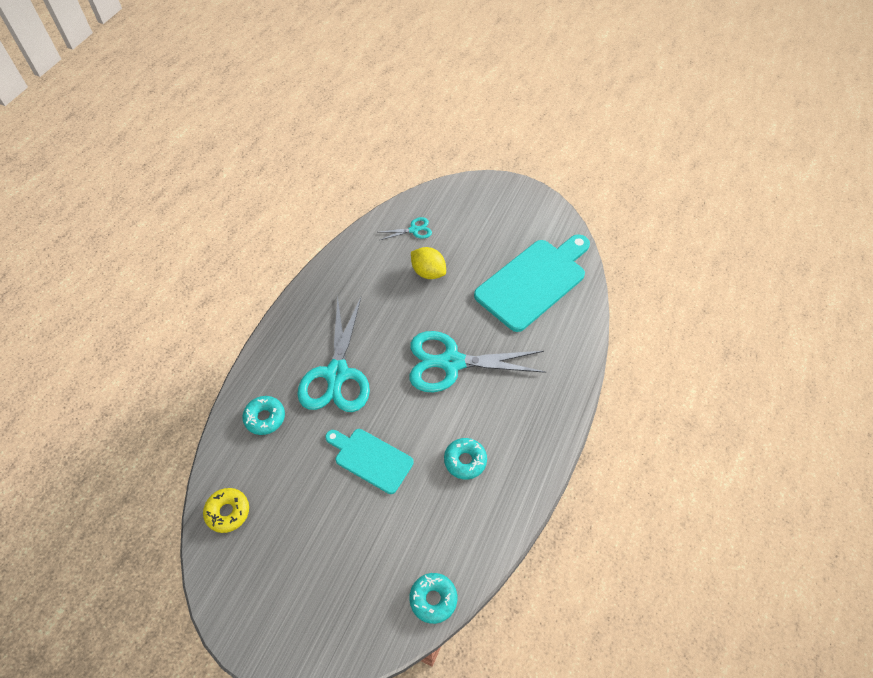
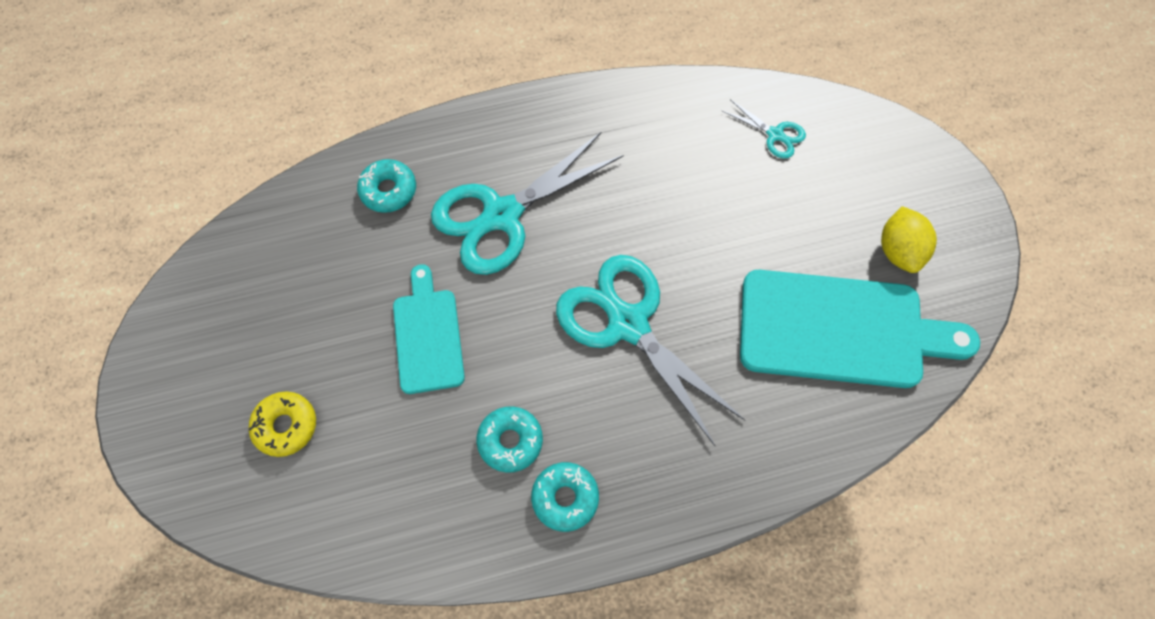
camera: 50 degrees right, 10 degrees up
yellow donut [203,488,249,533] -> yellow donut moved to [248,392,316,457]
turquoise donut [409,573,457,624] -> turquoise donut moved to [531,462,599,532]
yellow lemon [411,247,446,279] -> yellow lemon moved to [881,206,937,273]

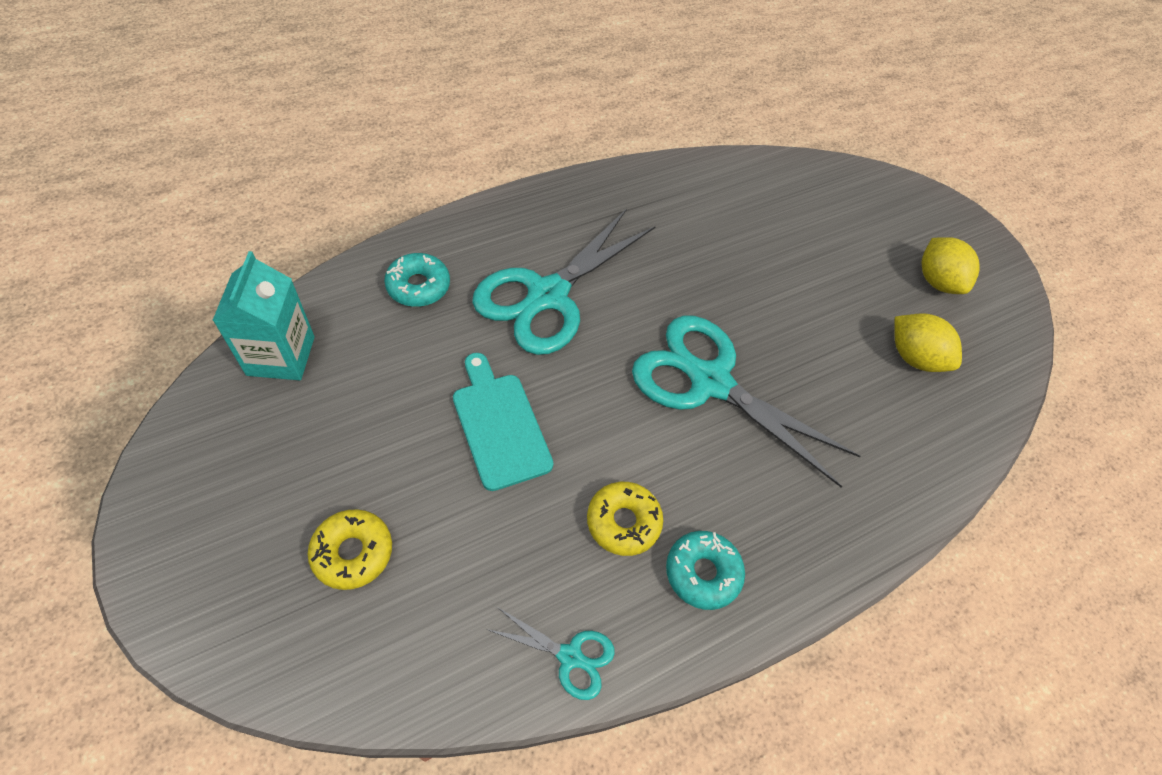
camera: 20 degrees left, 10 degrees down
turquoise donut [477,406,543,473] -> yellow donut [587,482,663,556]
turquoise scissors [722,99,806,159] -> turquoise scissors moved to [486,607,615,700]
turquoise cutting board [740,270,980,388] -> yellow lemon [894,313,962,372]
none -> turquoise carton [212,251,315,380]

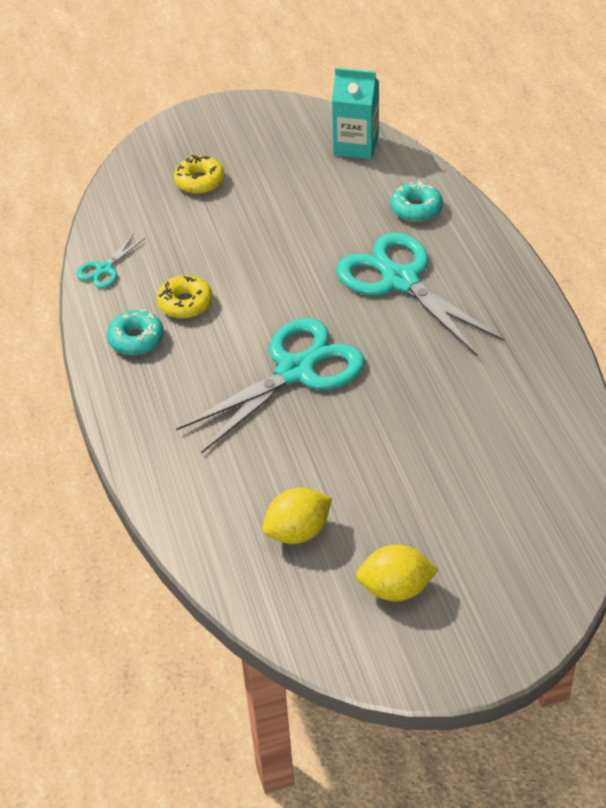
camera: 110 degrees right, 10 degrees down
turquoise cutting board [453,353,553,491] -> none

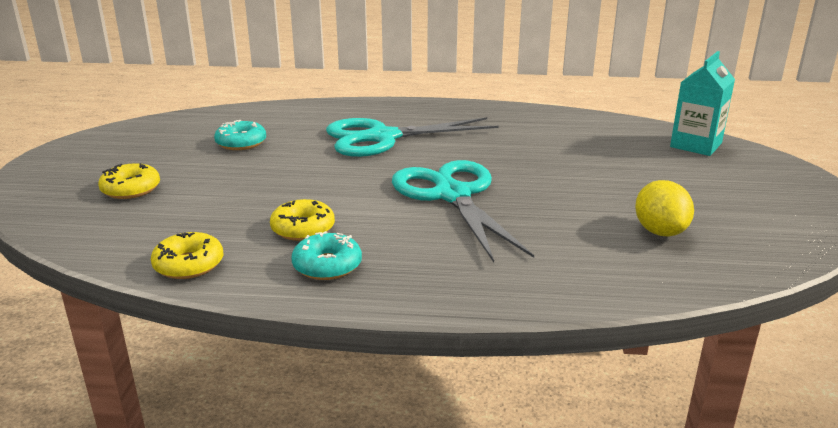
camera: 70 degrees left, 20 degrees down
turquoise scissors [77,233,145,288] -> yellow donut [151,232,223,279]
turquoise carton [332,68,379,159] -> turquoise carton moved to [670,51,735,156]
yellow lemon [356,544,438,601] -> none
turquoise donut [390,180,443,222] -> turquoise donut moved to [214,120,266,150]

